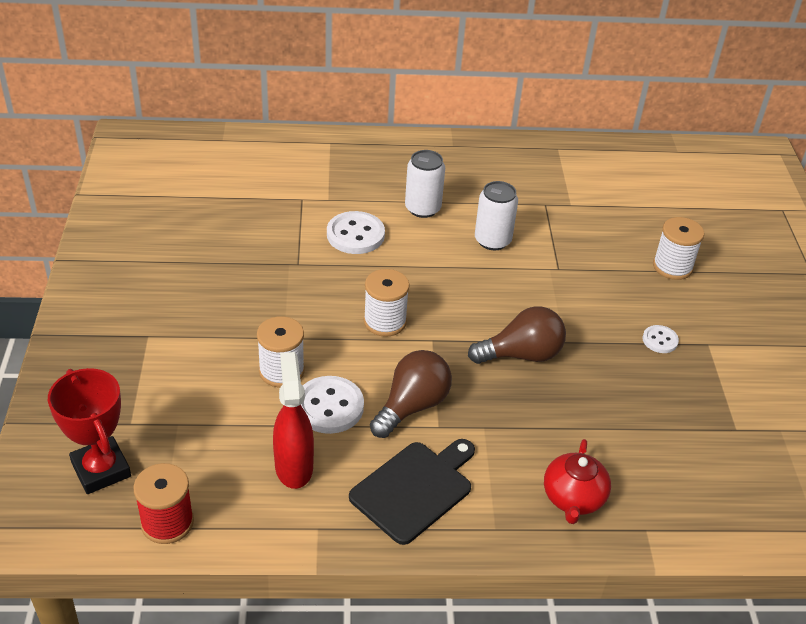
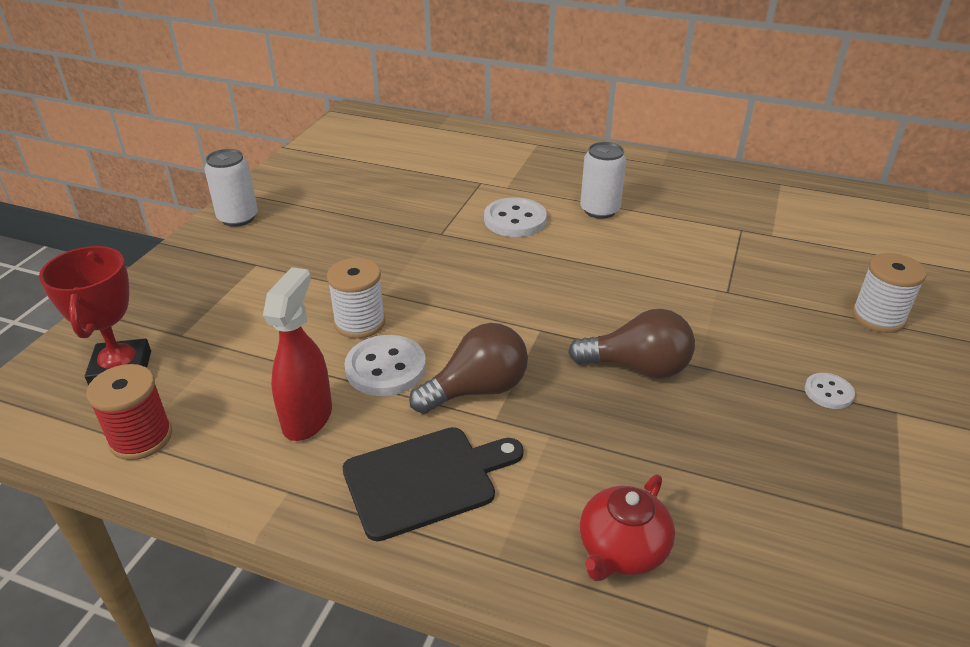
camera: 25 degrees right, 5 degrees down
white spool [364,269,410,337] -> none
white can [475,181,518,250] -> white can moved to [204,149,258,227]

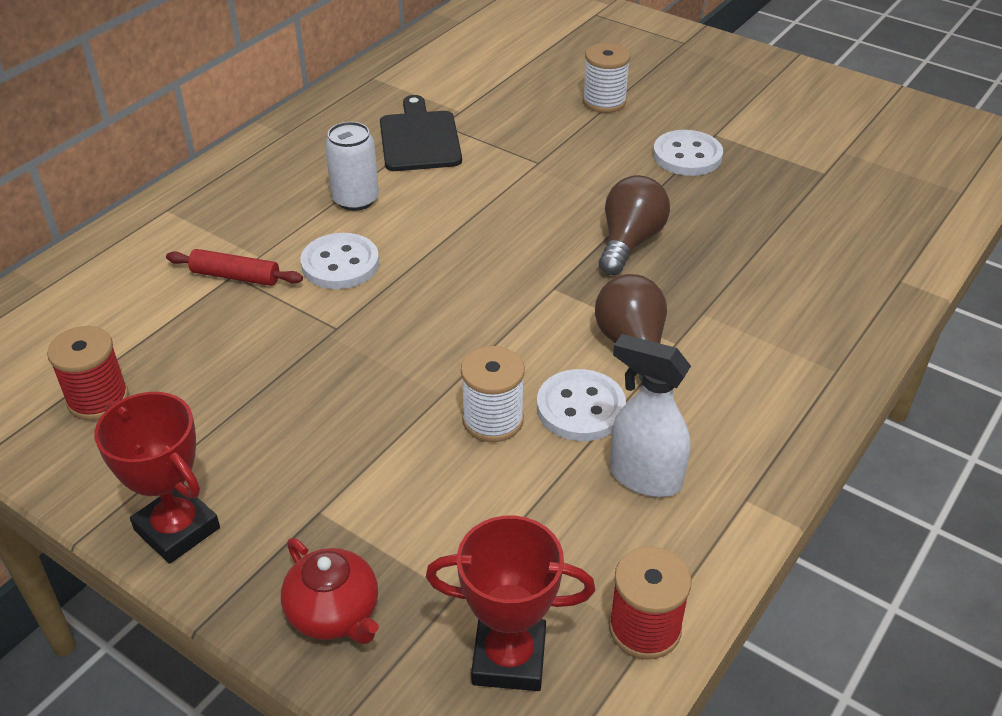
camera: 75 degrees left, 5 degrees up
white can [204,149,258,227] -> red trophy [94,392,220,564]
red spray bottle [263,267,332,441] -> white spray bottle [610,334,691,497]
black cutting board [342,427,524,541] -> black cutting board moved to [380,95,462,171]
red teapot [580,474,675,581] -> red teapot moved to [281,538,379,644]
white button [805,373,855,409] -> white button [653,130,723,176], size x1.79
none -> red spool [47,326,129,420]
none -> red rolling pin [166,249,303,286]

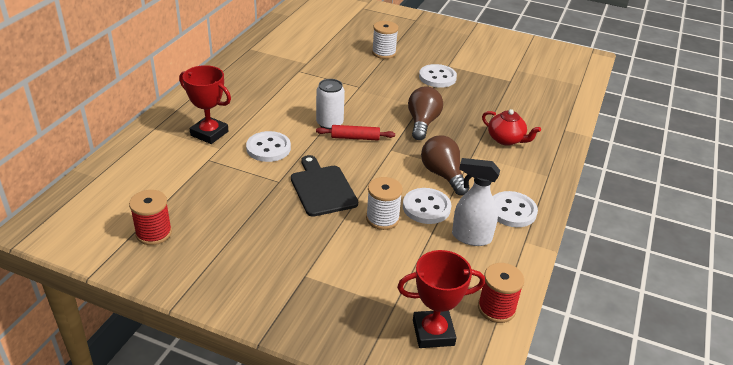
camera: 15 degrees left, 5 degrees down
red trophy [94,392,220,564] -> red trophy moved to [179,65,231,144]
red rolling pin [166,249,303,286] -> red rolling pin moved to [316,125,395,140]
red teapot [281,538,379,644] -> red teapot moved to [482,109,541,146]
white can [325,122,379,211] -> white can moved to [316,79,345,129]
black cutting board [380,95,462,171] -> black cutting board moved to [291,155,358,217]
none -> white button [493,191,538,227]

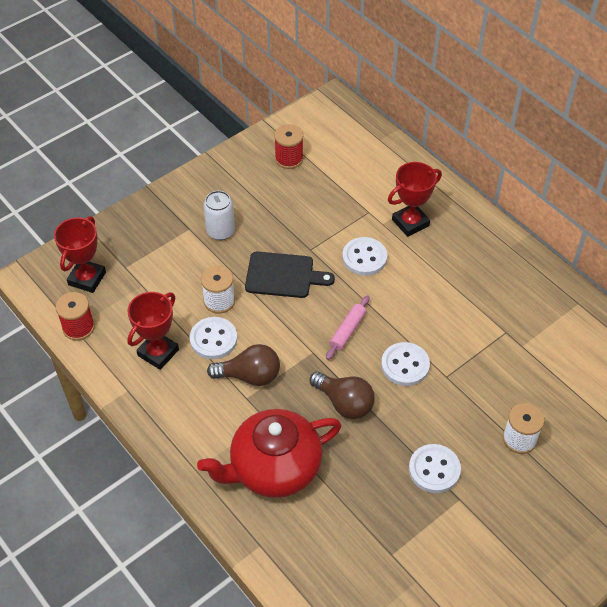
camera: 120 degrees right, 15 degrees up
white can [316,79,345,129] -> white can moved to [203,191,235,240]
red rolling pin [316,125,395,140] -> pink rolling pin [326,295,369,360]
white spray bottle [452,158,500,246] -> red trophy [127,292,179,370]
red teapot [482,109,541,146] -> red teapot [197,409,342,498], size x1.94
white button [493,191,538,227] -> white button moved to [381,342,430,386]

